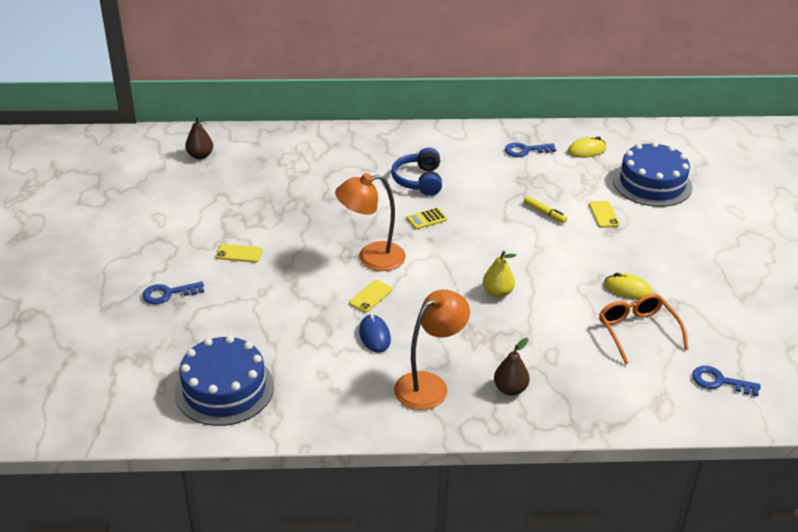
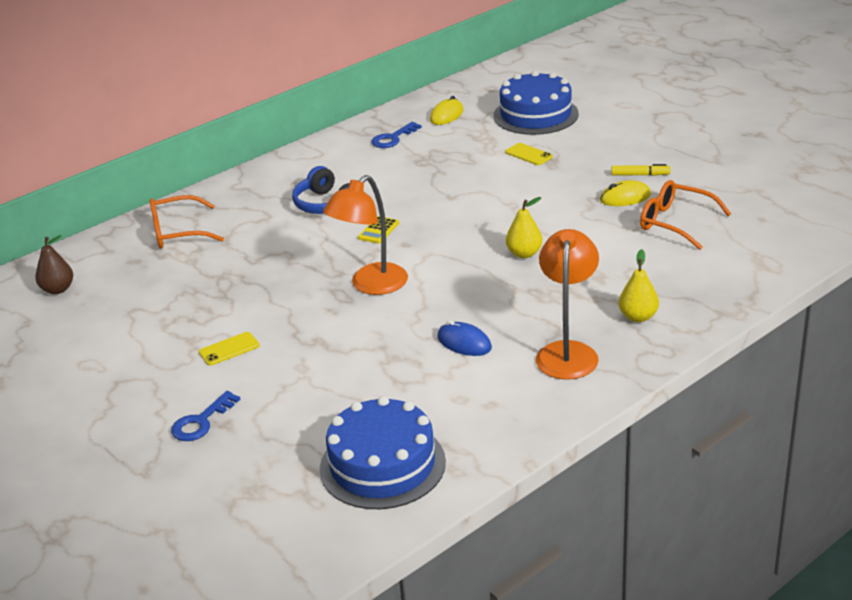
camera: 35 degrees left, 5 degrees down
yellow phone [349,280,392,313] -> none
brown pear [494,338,530,396] -> yellow pear [619,249,659,322]
yellow marker [524,196,567,223] -> yellow marker moved to [611,164,670,176]
blue key [692,366,761,396] -> none
none -> orange glasses [150,195,224,249]

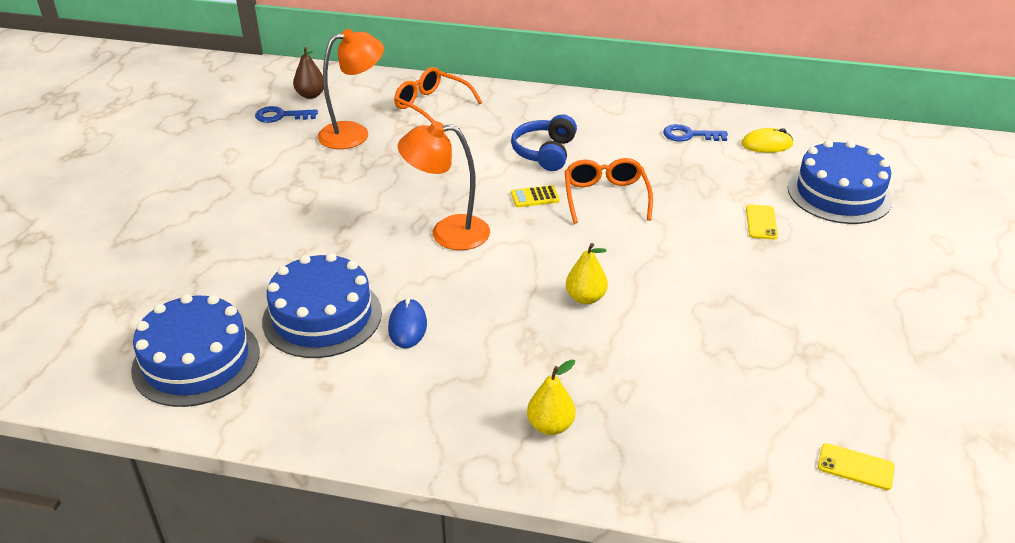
camera: 50 degrees right, 5 degrees up
blue key [171,391,240,441] -> blue key moved to [255,106,318,123]
yellow phone [199,332,260,366] -> yellow phone moved to [818,443,895,490]
orange lamp [536,229,599,380] -> orange lamp moved to [318,29,384,149]
yellow mouse [600,180,651,206] -> none
yellow marker [611,164,670,176] -> none
orange glasses [640,180,731,250] -> orange glasses moved to [565,158,653,224]
none -> blue cake [262,253,382,358]

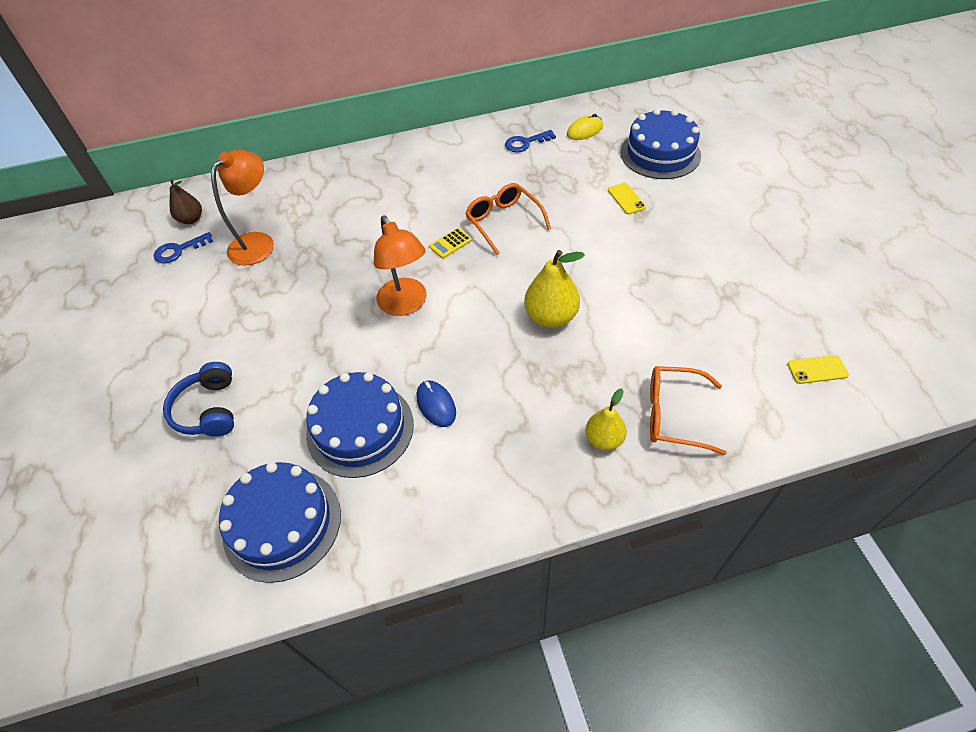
camera: 25 degrees left, 15 degrees up
orange glasses [394,67,482,123] -> orange glasses moved to [650,366,727,455]
orange lamp [398,121,490,250] -> orange lamp turned 90 degrees counterclockwise [374,215,426,316]
blue headphones [511,115,577,171] -> blue headphones moved to [163,362,234,437]
yellow pear [566,243,608,304] -> yellow pear [524,250,585,328], size x1.56

